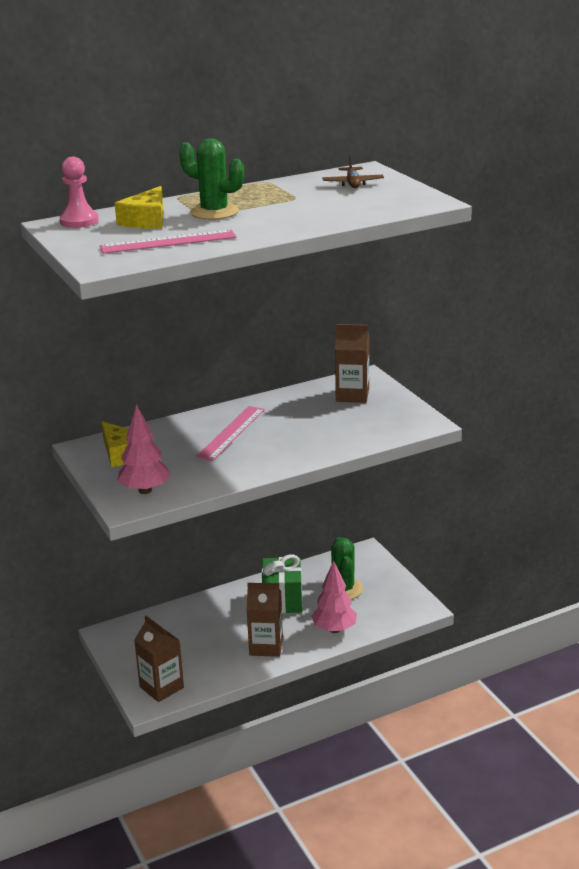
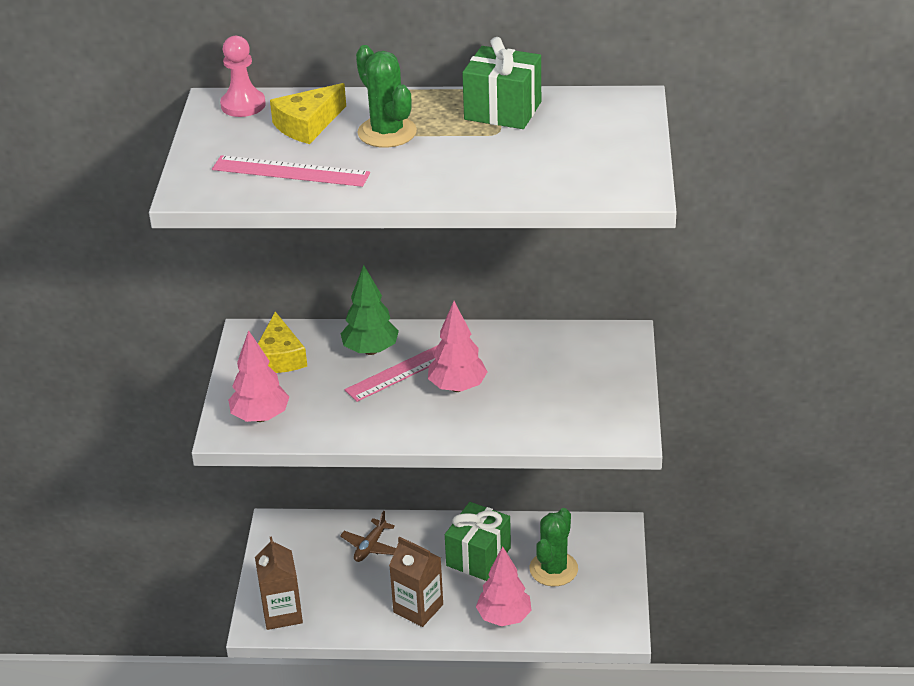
camera: 30 degrees right, 10 degrees up
brown plane [322,155,384,188] -> brown plane moved to [340,511,396,562]
brown carton [335,324,369,403] -> none
none -> green tree [341,265,399,355]
none -> pink tree [428,301,487,392]
none -> green gift [462,37,541,129]

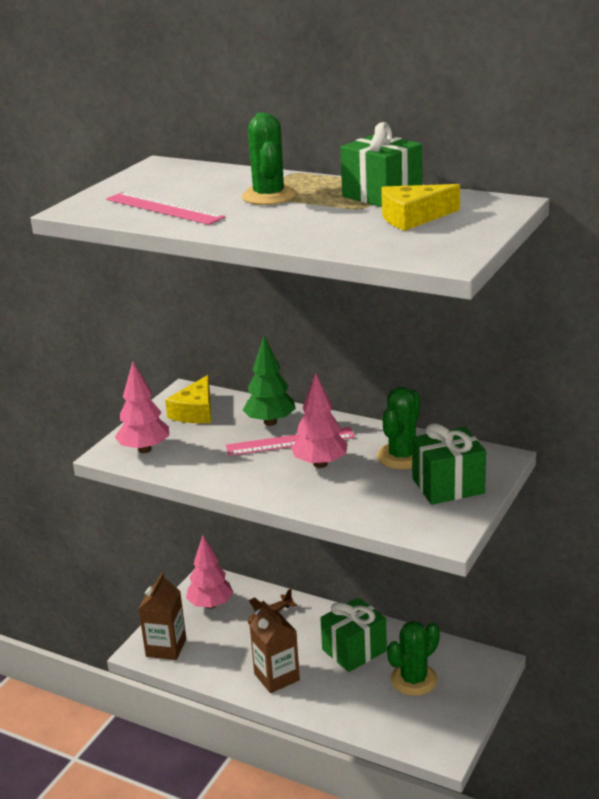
camera: 25 degrees right, 10 degrees down
pink pawn [220,36,266,117] -> none
yellow cheese [270,83,346,144] -> yellow cheese moved to [381,184,460,231]
pink tree [476,546,532,626] -> pink tree moved to [186,535,233,609]
none -> green cactus [377,387,420,469]
none -> green gift [412,423,486,505]

